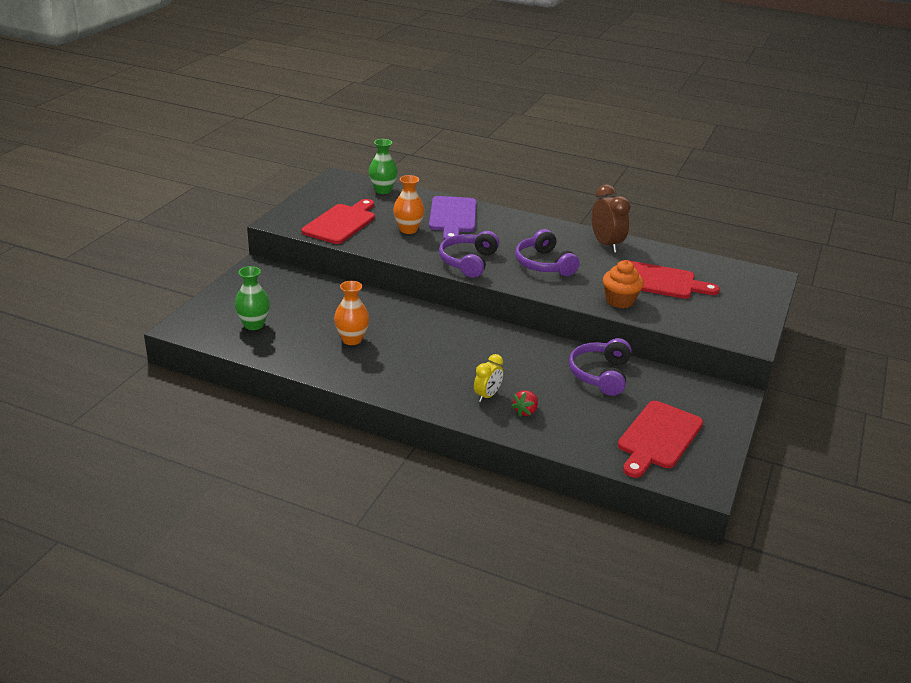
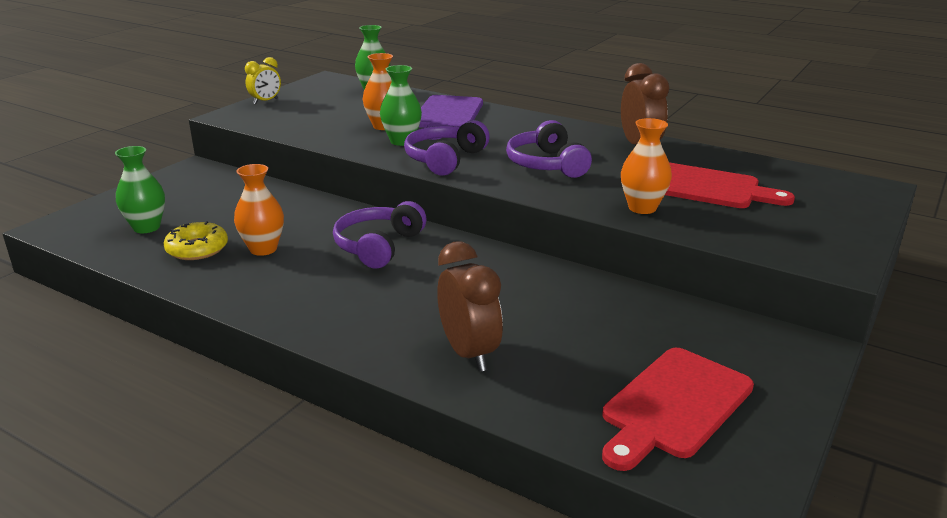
camera: 10 degrees right, 5 degrees down
red cutting board [302,199,375,244] -> none
yellow clock [474,354,503,402] -> yellow clock moved to [245,57,281,104]
red strawberry [511,390,538,417] -> brown clock [437,242,503,372]
purple headphones [569,338,631,396] -> purple headphones moved to [333,201,427,269]
orange cupcake [603,260,644,308] -> orange vase [621,118,672,214]
none -> yellow donut [163,221,228,260]
none -> green vase [380,65,422,146]

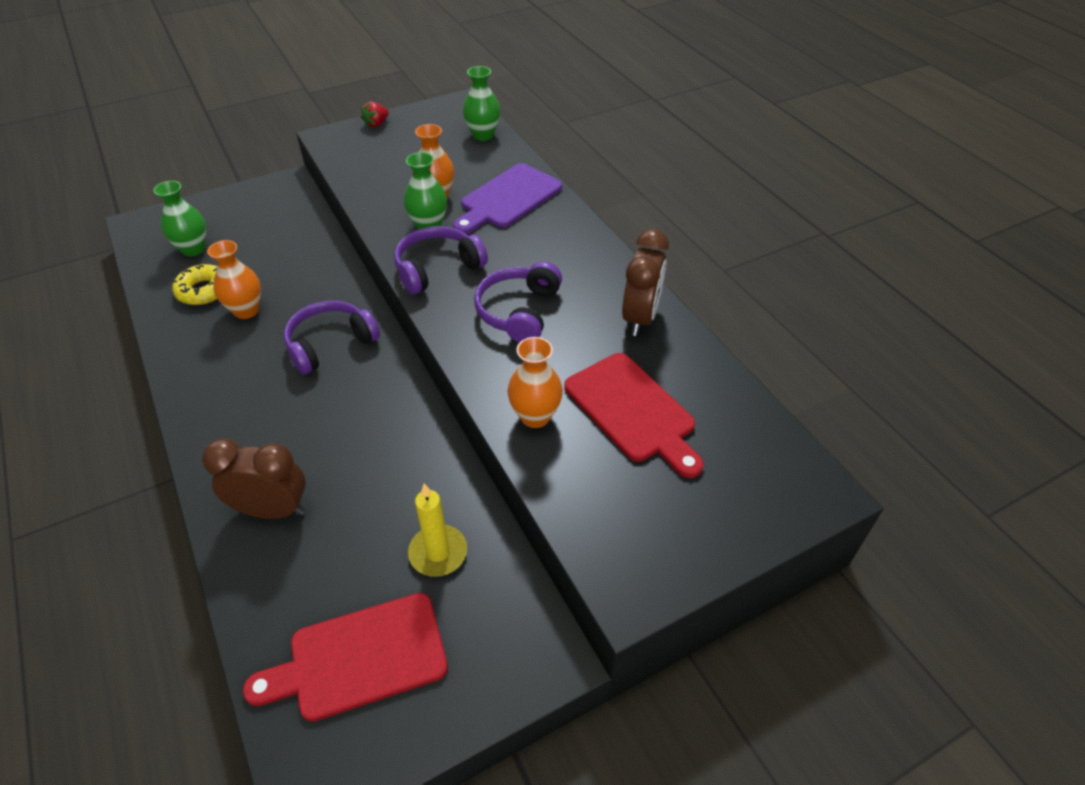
camera: 30 degrees right, 20 degrees up
yellow clock [245,57,281,104] -> red strawberry [361,101,389,128]
brown clock [437,242,503,372] -> brown clock turned 90 degrees counterclockwise [202,439,306,519]
none -> yellow candle [408,483,467,577]

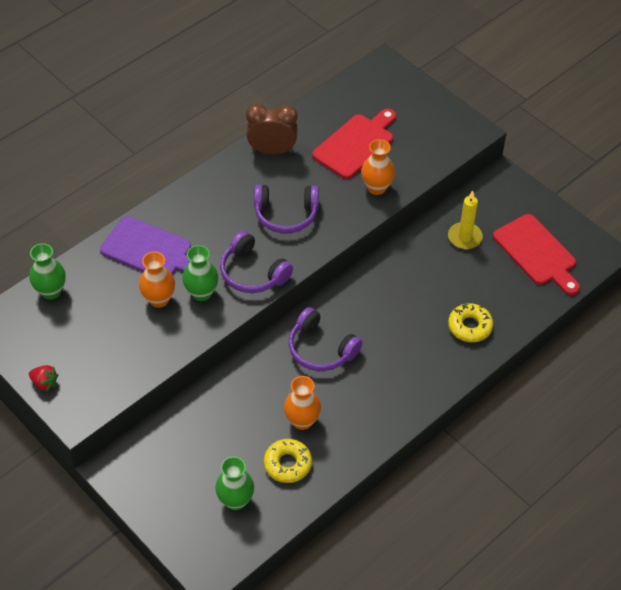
camera: 105 degrees left, 5 degrees up
brown clock [202,439,306,519] -> yellow donut [448,303,493,342]

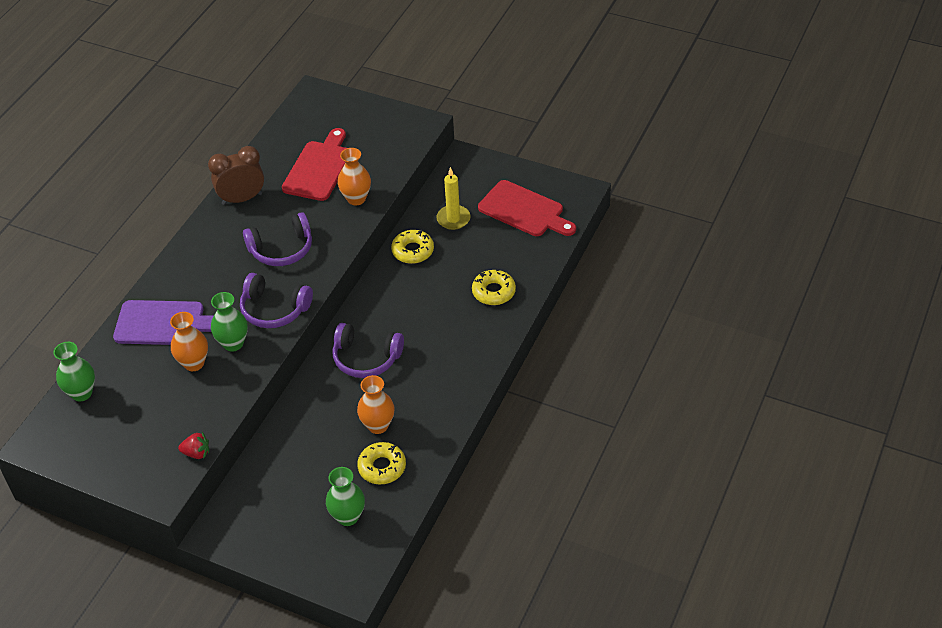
camera: 20 degrees left, 5 degrees down
red strawberry [29,365,59,392] -> red strawberry moved to [178,432,209,459]
none -> yellow donut [391,230,434,264]

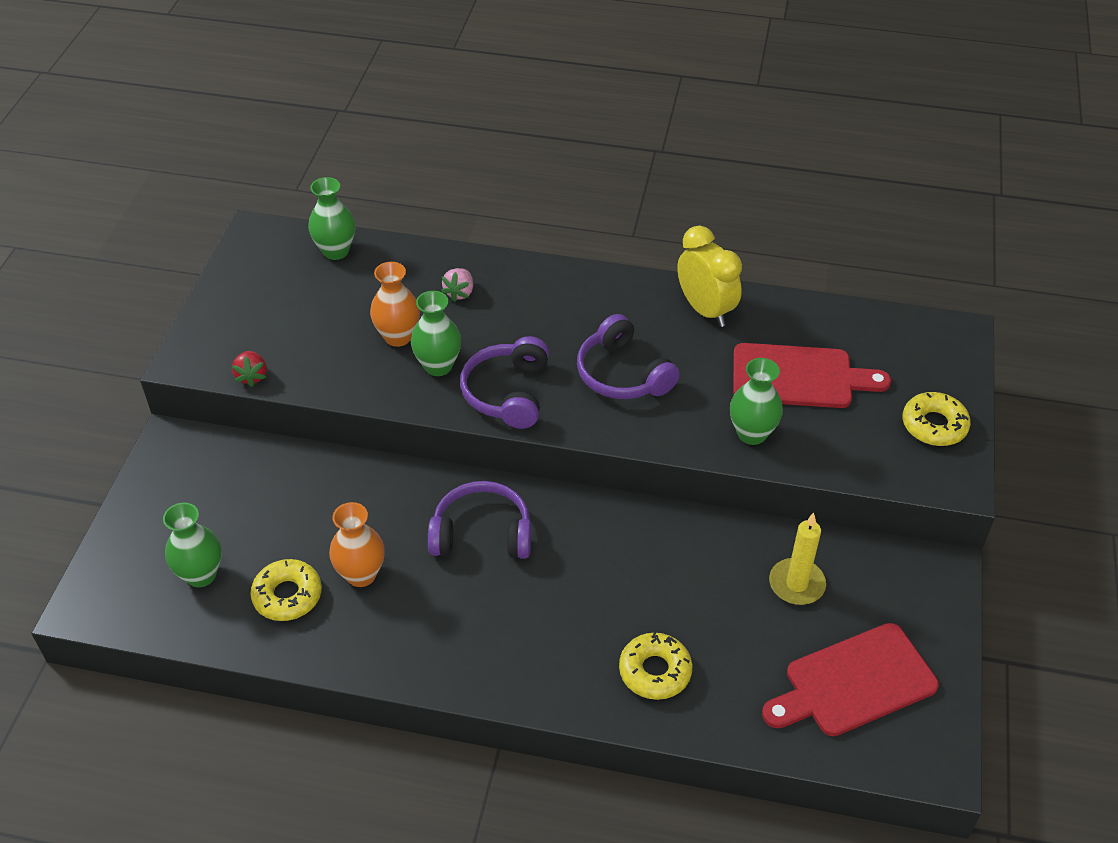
camera: 75 degrees right, 0 degrees up
purple cutting board [113,300,214,345] -> pink strawberry [441,268,473,302]
brown clock [208,146,264,205] -> yellow clock [677,226,742,327]
purple headphones [332,323,404,378] -> purple headphones turned 90 degrees clockwise [428,481,531,559]
orange vase [337,148,371,205] -> green vase [730,358,783,445]
yellow donut [391,230,434,264] -> yellow donut moved to [903,392,971,446]
red cutting board [478,180,576,236] -> red cutting board turned 45 degrees clockwise [762,623,939,736]

